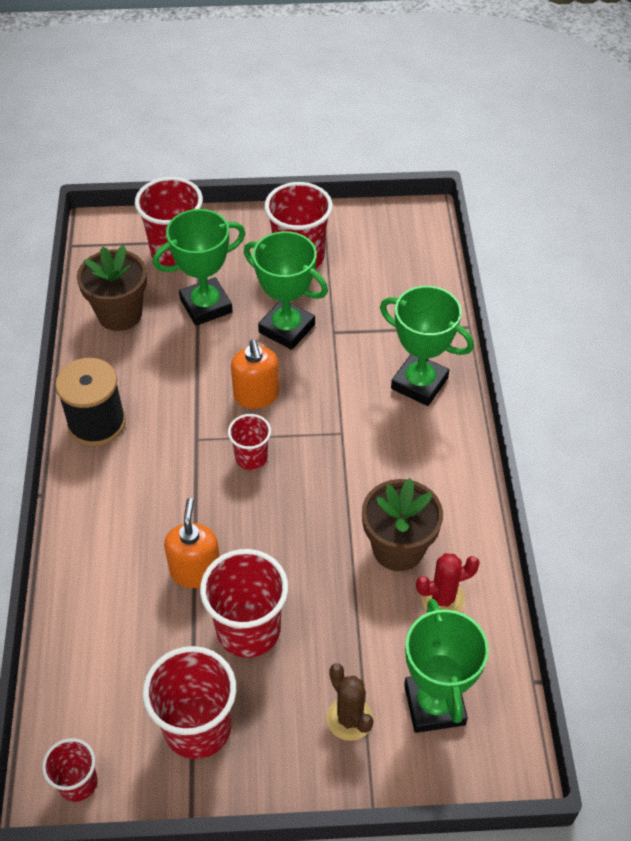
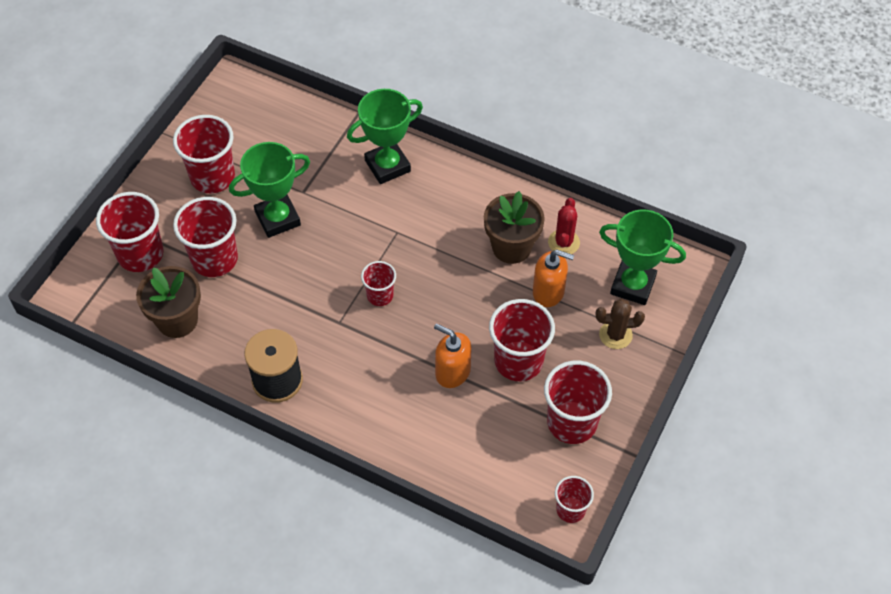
camera: 60 degrees left, 5 degrees up
green trophy [153,209,246,326] -> red cup [173,197,238,277]
orange soap dispenser [231,339,279,409] -> orange soap dispenser moved to [533,250,574,307]

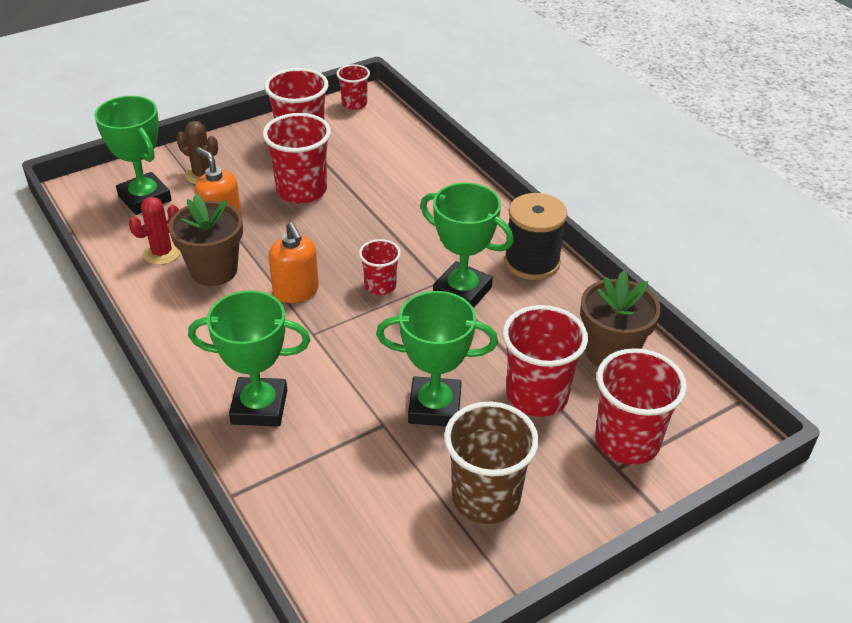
camera: 150 degrees left, 15 degrees down
red cup [173,115,235,193] -> brown cup [444,402,539,524]
orange soap dispenser [434,324,472,388] -> orange soap dispenser moved to [269,222,319,303]
none -> green trophy [420,183,514,308]

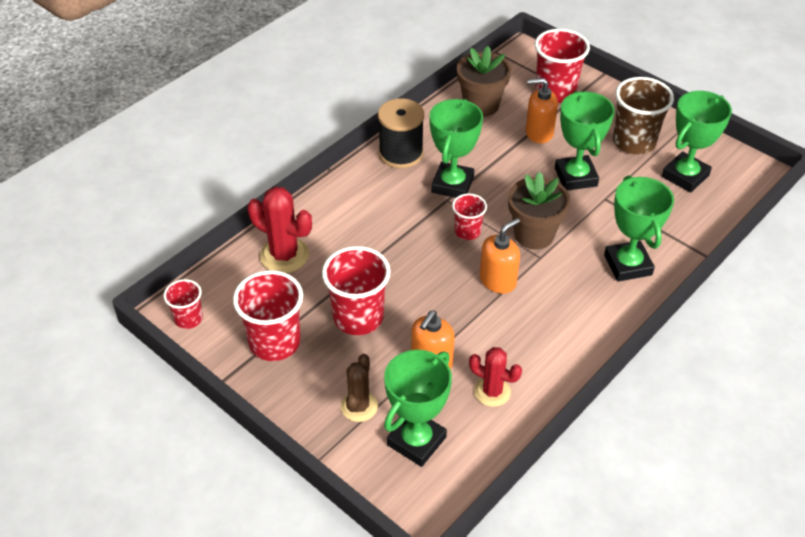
camera: 105 degrees left, 5 degrees up
brown flower pot [169,194,243,286] -> brown flower pot moved to [508,171,570,250]
red cup [502,305,588,417] -> orange soap dispenser [526,78,558,144]
none -> red cactus [247,187,312,273]
none -> green trophy [662,91,732,193]

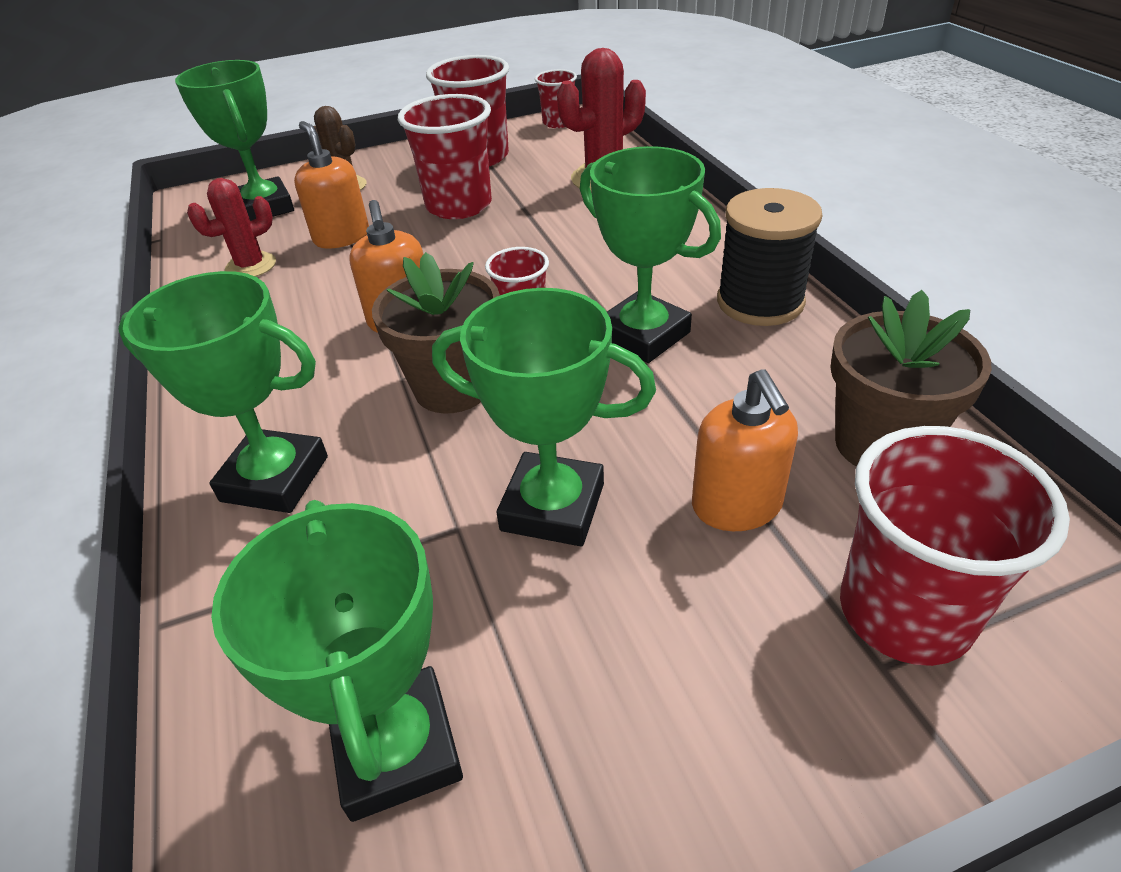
camera: 120 degrees right, 5 degrees down
orange soap dispenser [526,78,558,144] -> orange soap dispenser turned 135 degrees clockwise [692,369,798,531]
brown cup [613,77,674,154] -> none

